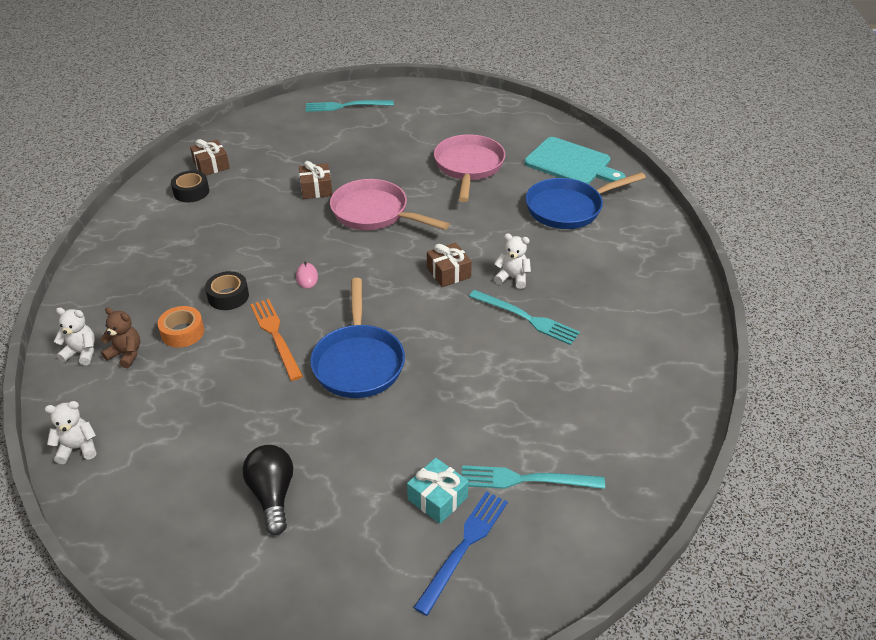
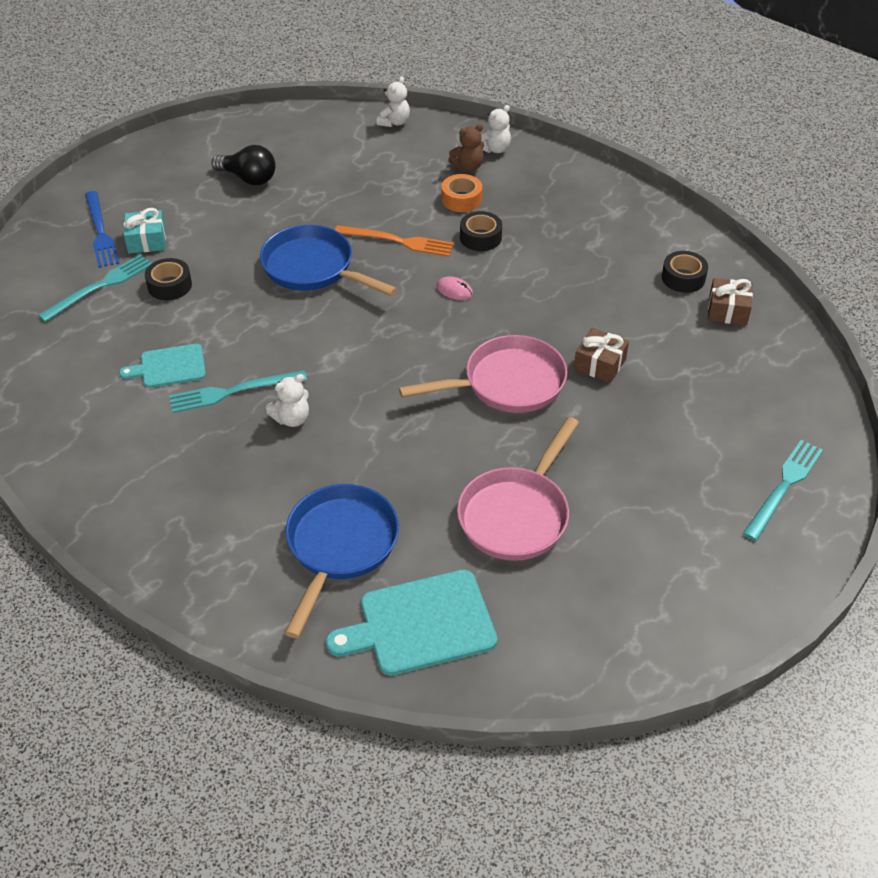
camera: 130 degrees right, 5 degrees up
brown gift [427,242,472,287] -> none
pink pan [434,135,506,202] -> pink pan turned 75 degrees clockwise [457,417,579,561]
none -> turquoise cutting board [119,344,206,388]
none -> black tape [145,258,192,300]

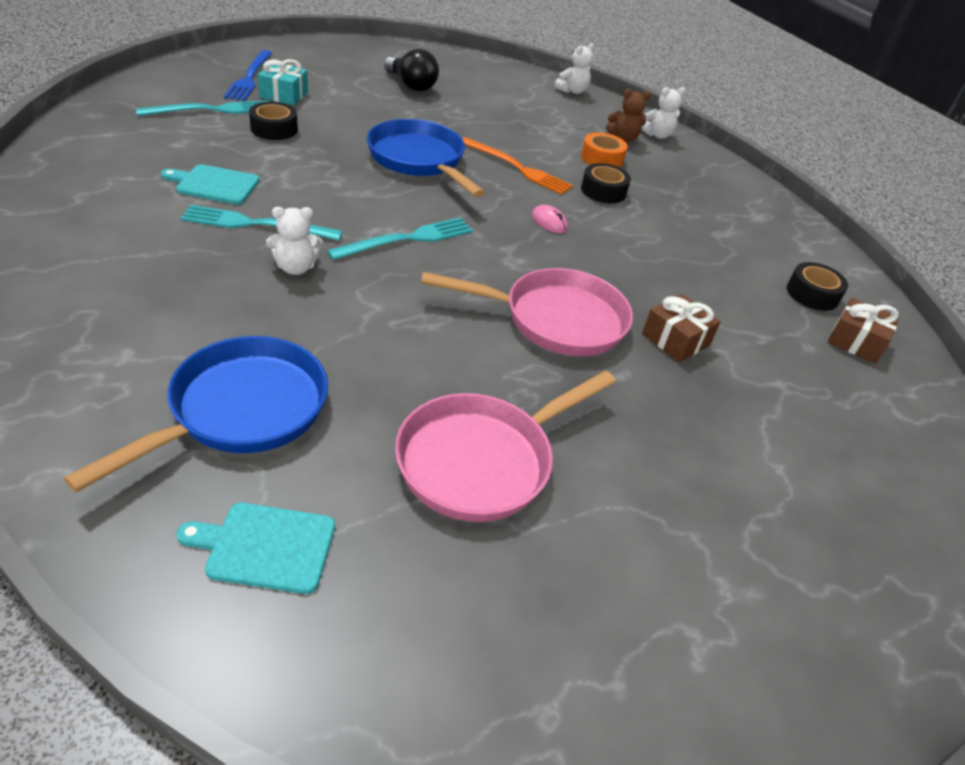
camera: 15 degrees right, 5 degrees down
turquoise cutting board [326,570,497,676] -> turquoise cutting board [176,502,335,594], size x0.61
turquoise fork [743,440,823,541] -> turquoise fork moved to [327,218,473,260]

